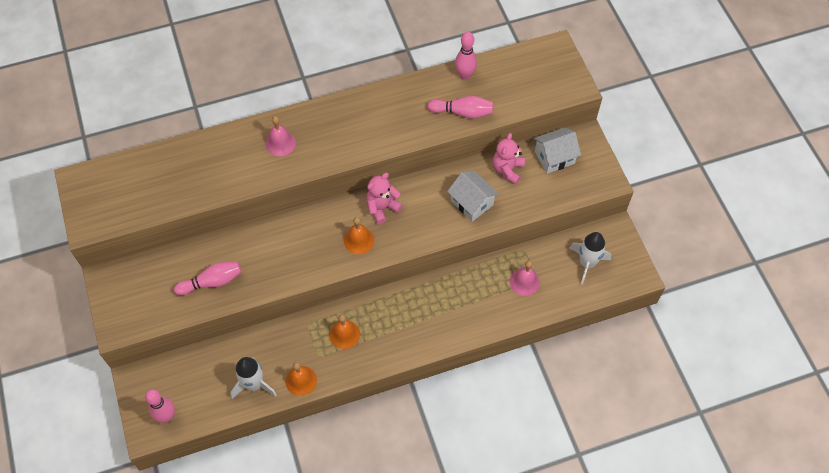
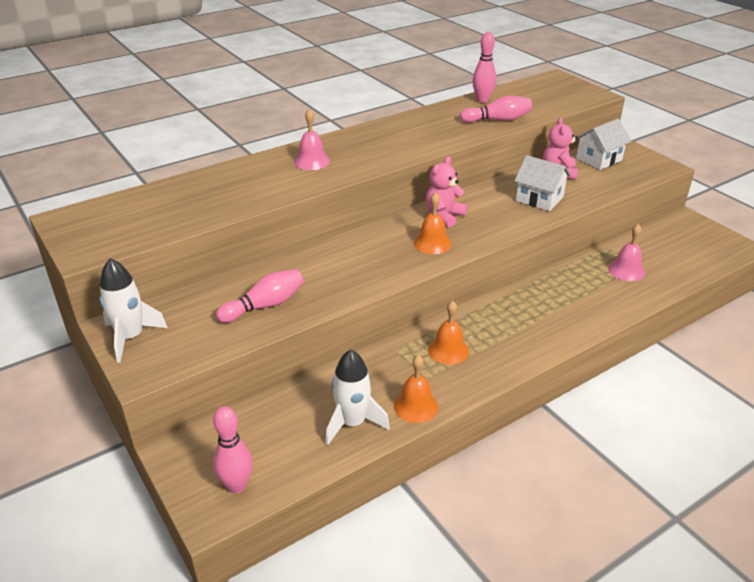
camera: 15 degrees left, 25 degrees down
white rocket [569,232,611,285] -> white rocket moved to [99,258,168,363]

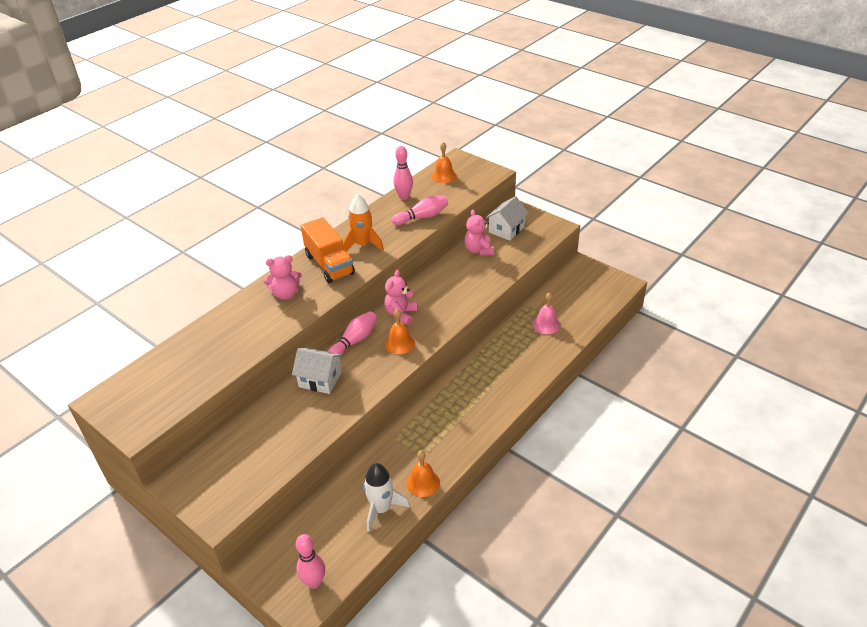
camera: 15 degrees left, 5 degrees up
white rocket [99,258,168,363] -> none
pink bowling pin [216,269,304,323] -> pink bowling pin moved to [328,311,377,355]
pink bell [294,109,330,170] -> pink teddy bear [263,255,302,300]
orange bell [428,301,469,365] -> orange bell moved to [431,142,457,183]
white house [514,155,571,211] -> white house moved to [292,348,343,394]
none -> orange truck [301,217,355,283]
none -> orange rocket [343,194,384,251]

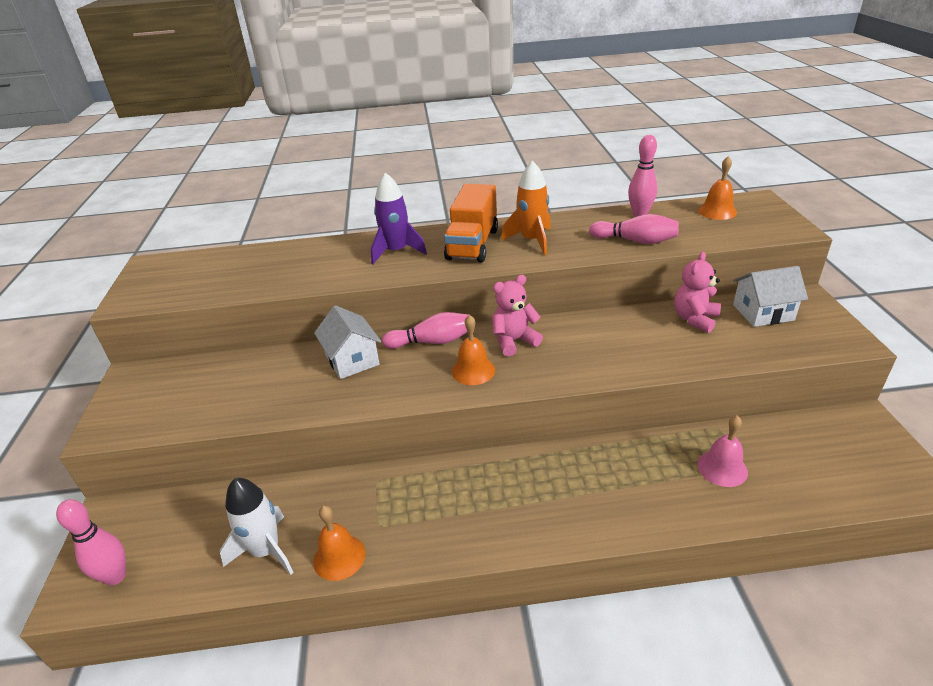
camera: 45 degrees right, 5 degrees down
pink teddy bear [263,255,302,300] -> purple rocket [371,172,427,264]

